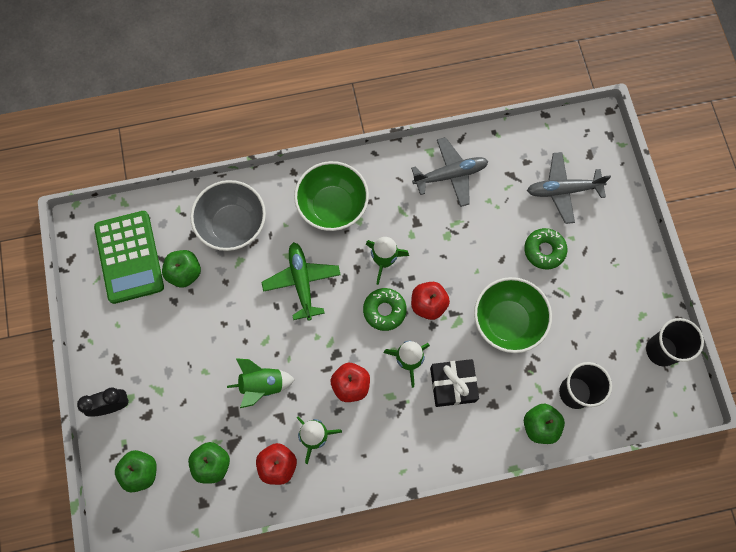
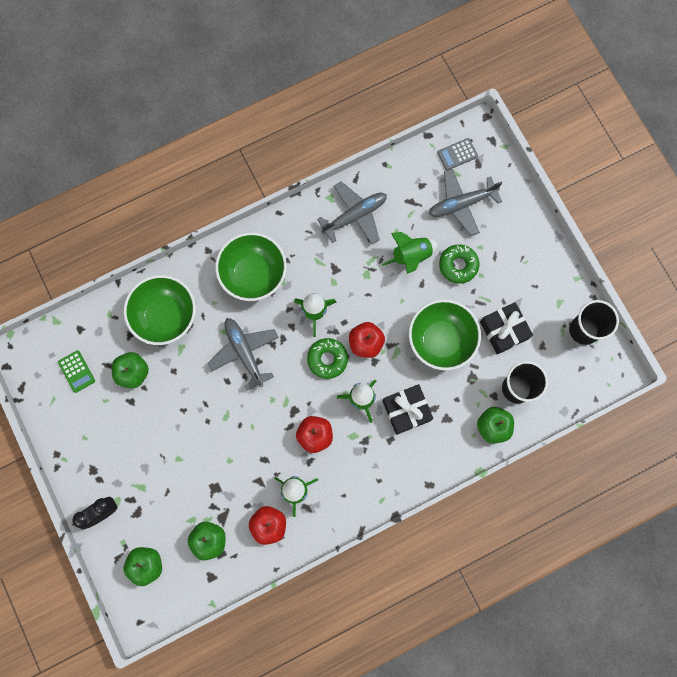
camera: 15 degrees left, 5 degrees up
green calculator [94,211,164,304] -> green calculator [58,350,95,393], size x0.45
grey bowl [190,180,266,251] -> green bowl [124,275,196,345]
green rocket [227,358,295,408] -> green rocket moved to [382,232,438,274]
green plane [262,242,341,321] -> grey plane [208,318,279,391]
none -> grey calculator [437,138,478,170]
none -> black gift [480,302,533,354]

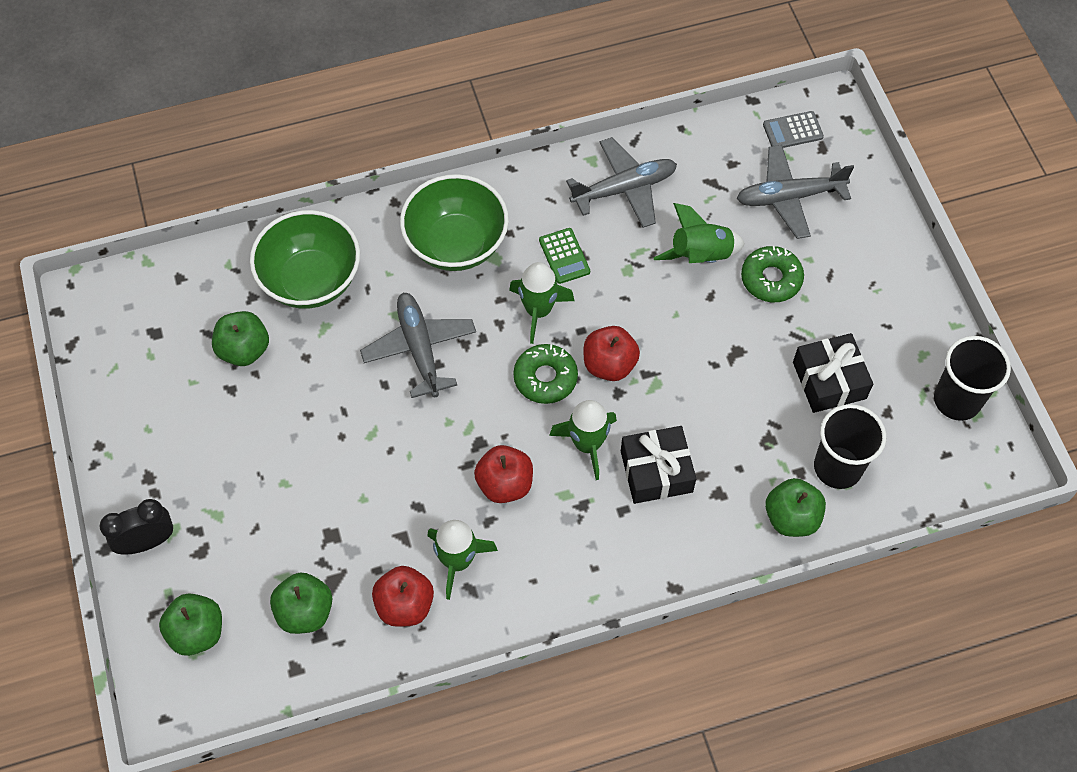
camera: 10 degrees right, 15 degrees down
green calculator [58,350,95,393] -> green calculator moved to [539,228,590,284]
green bowl [409,299,481,370] -> none

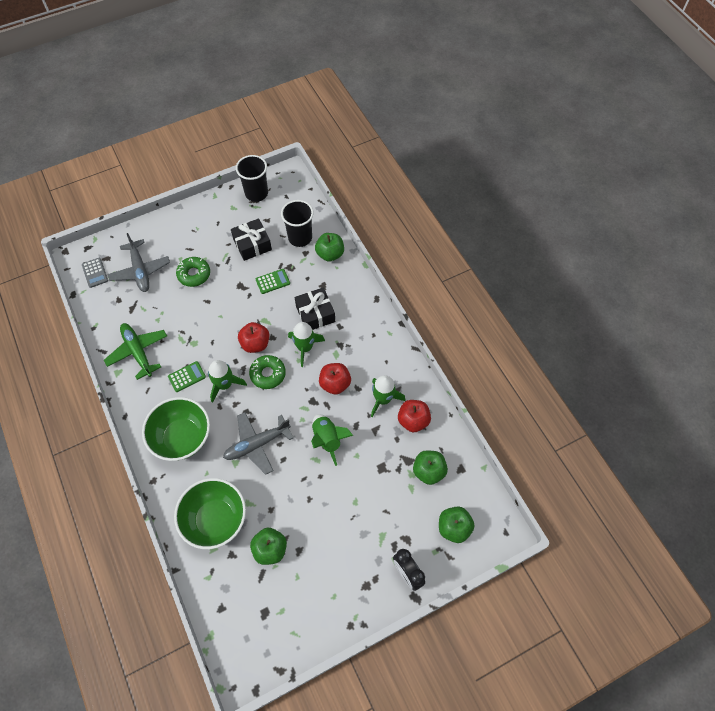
camera: 100 degrees left, 0 degrees up
grey plane [566,137,677,228] -> green plane [104,323,167,380]
green rocket [654,203,745,263] -> green rocket moved to [311,414,353,466]
none -> green calculator [256,269,290,294]

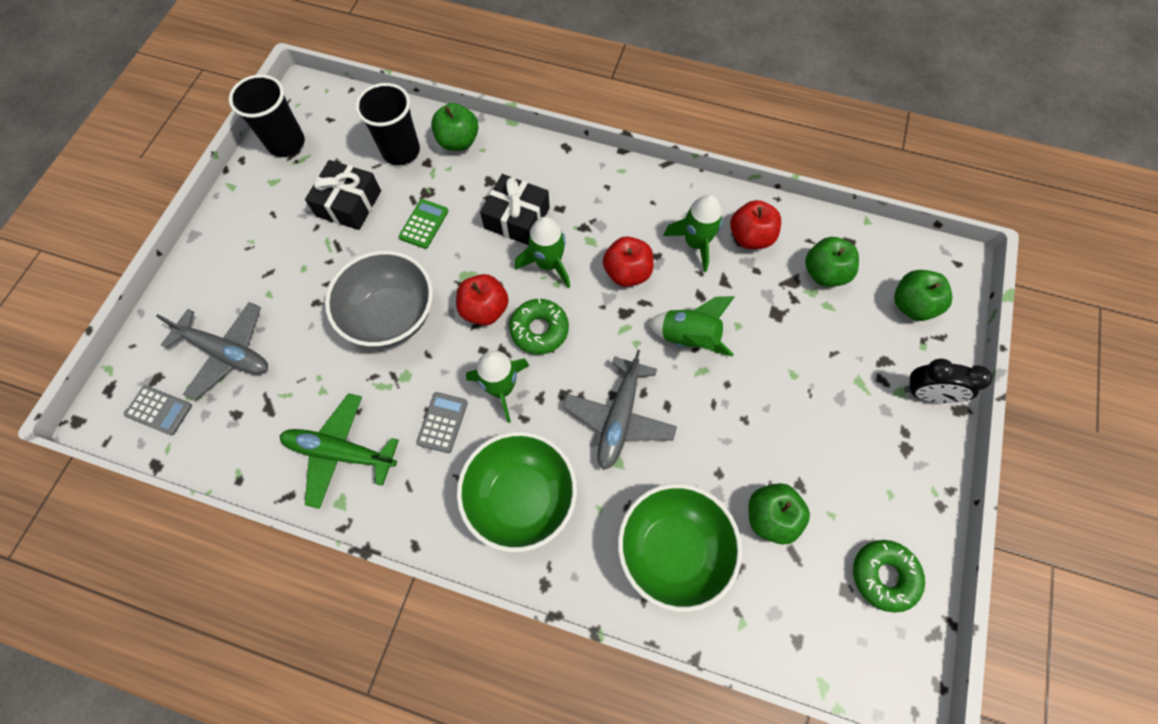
camera: 45 degrees left, 5 degrees up
green calculator [168,361,206,392] -> grey calculator [416,392,468,453]
green donut [176,257,210,287] -> green donut moved to [853,540,925,612]
none -> grey bowl [325,251,433,348]

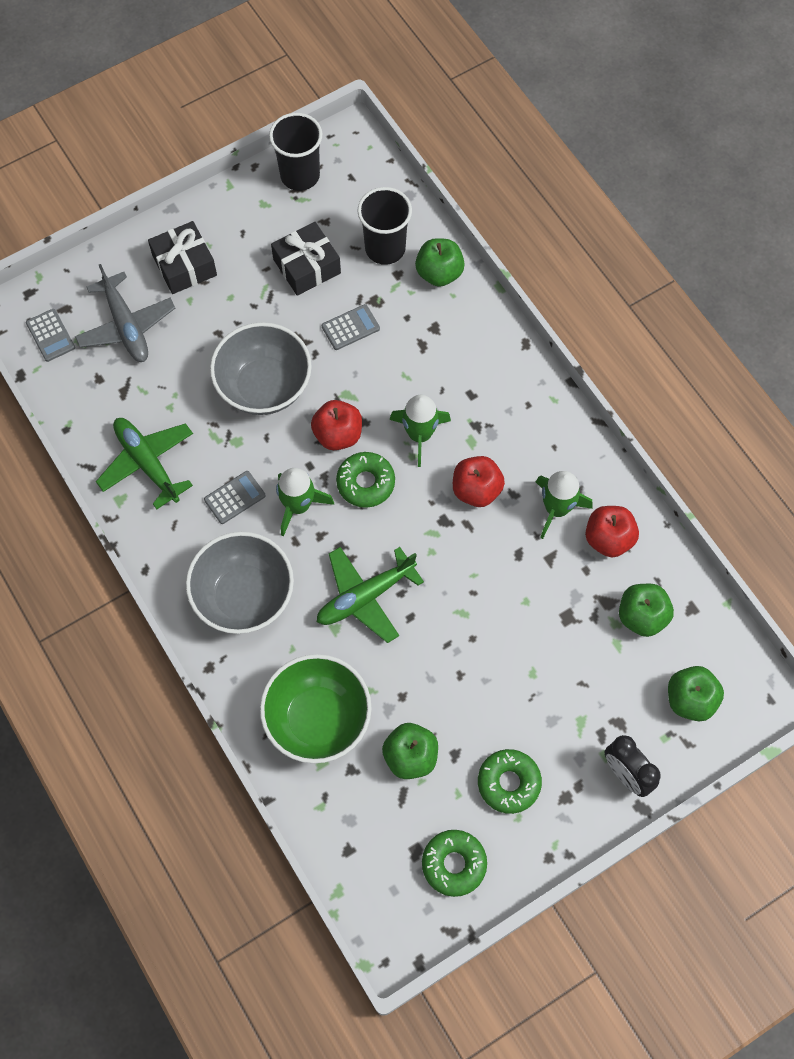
camera: 40 degrees right, 0 degrees up
green calculator [399,199,448,249] -> grey calculator [322,304,380,350]
green bowl [457,431,577,552] -> grey bowl [186,532,294,634]
black gift [480,174,550,245] -> black gift moved to [148,221,217,294]
grey plane [563,349,677,470] -> green plane [317,547,424,643]
green rocket [648,296,735,356] -> none
none -> green donut [478,749,542,814]

